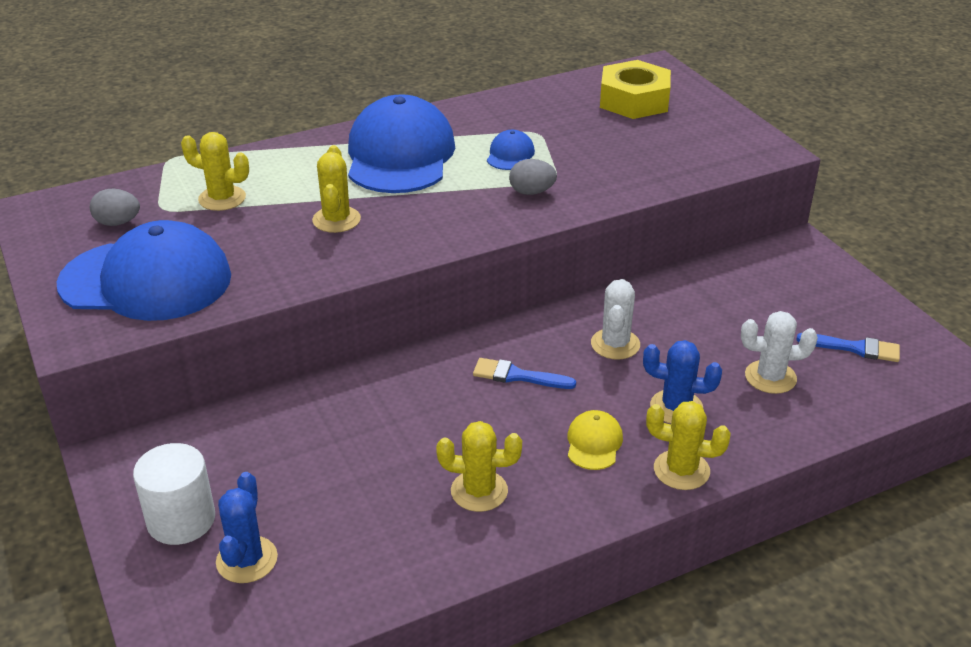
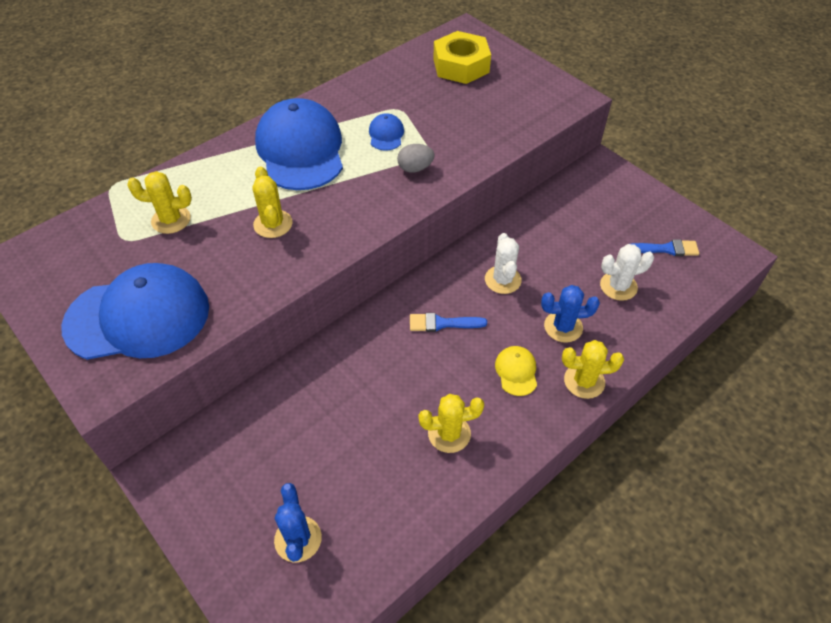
camera: 15 degrees left, 15 degrees up
grey egg [90,188,140,226] -> none
white cylinder [133,443,215,545] -> none

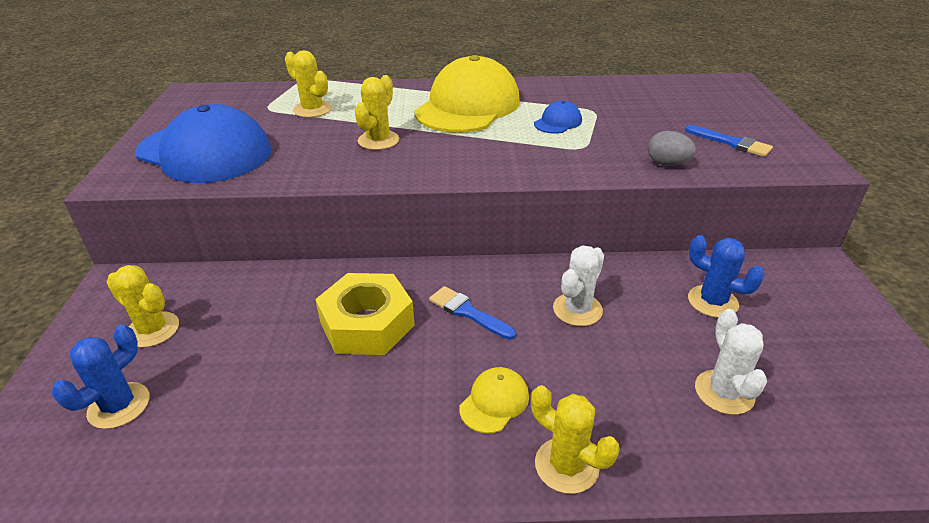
camera: 40 degrees right, 15 degrees down
blue cap [255,98,343,190] -> yellow cap [414,55,520,133]
grey egg [397,144,434,173] -> grey egg moved to [648,131,696,166]
yellow cactus [419,394,484,453] -> yellow cactus moved to [106,265,179,348]
yellow nut [433,31,491,84] -> yellow nut moved to [315,273,415,355]
blue cactus [541,285,600,343] -> blue cactus moved to [688,235,765,318]
white cactus [600,244,654,301] -> white cactus turned 60 degrees clockwise [695,309,767,415]
blue brush [631,239,699,256] -> blue brush moved to [685,125,773,157]

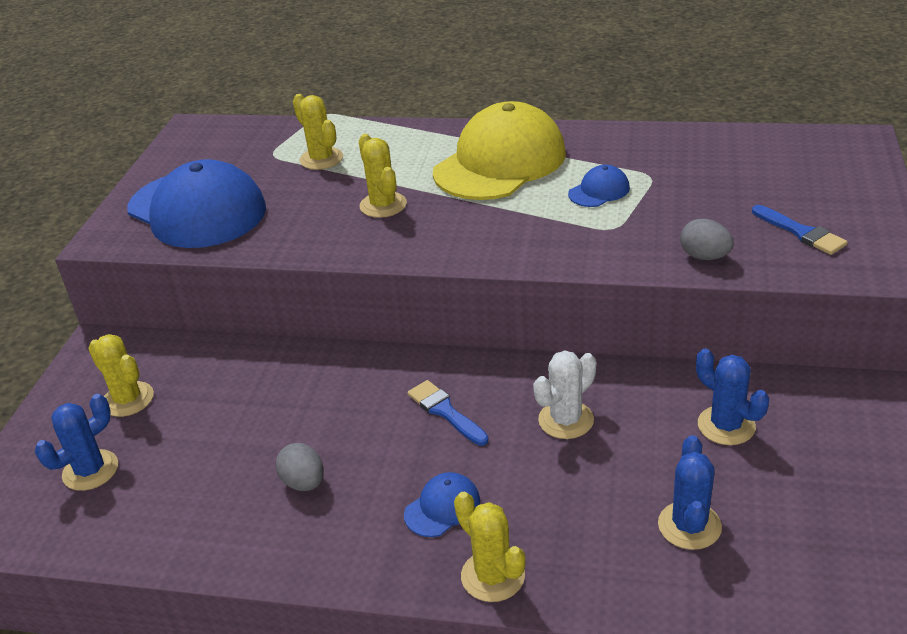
camera: 15 degrees right, 0 degrees up
yellow nut [315,273,415,355] -> none
yellow cactus [355,75,399,150] -> yellow cactus turned 60 degrees counterclockwise [359,134,407,218]
yellow cap [460,367,529,434] -> blue cap [404,472,480,537]
white cactus [695,309,767,415] -> blue cactus [658,435,722,550]
none -> grey egg [276,443,324,491]

